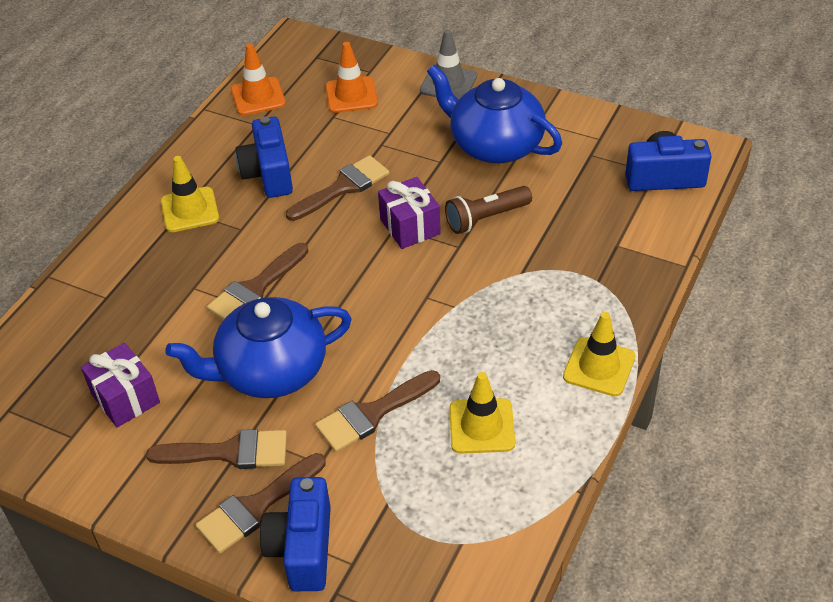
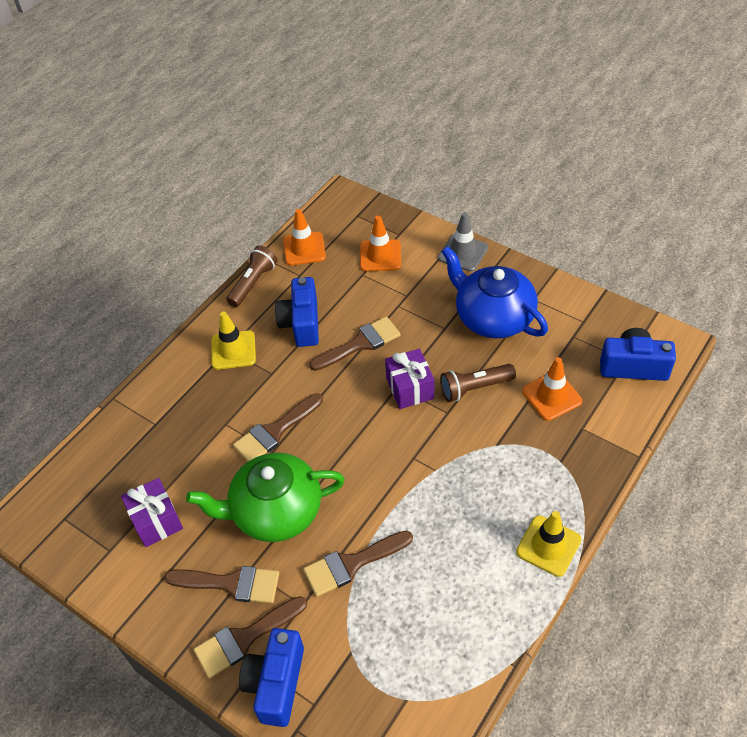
camera: 10 degrees right, 5 degrees up
blue teapot [165,297,352,398] -> green teapot [186,453,345,542]
yellow traffic cone [449,372,515,453] -> none
none -> brown flashlight [226,245,277,307]
none -> orange traffic cone [522,357,582,421]

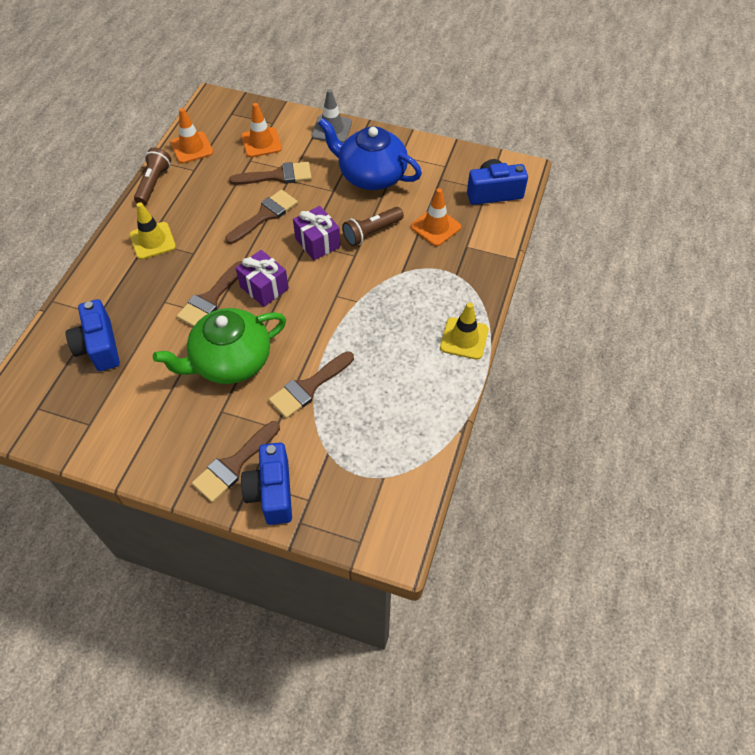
camera: 20 degrees left, 5 degrees up
purple gift [121,478,183,547] -> purple gift moved to [236,250,289,307]
brown brush [164,566,279,603] -> brown brush moved to [229,162,312,185]
blue camera [275,277,319,347] -> blue camera moved to [66,299,120,371]

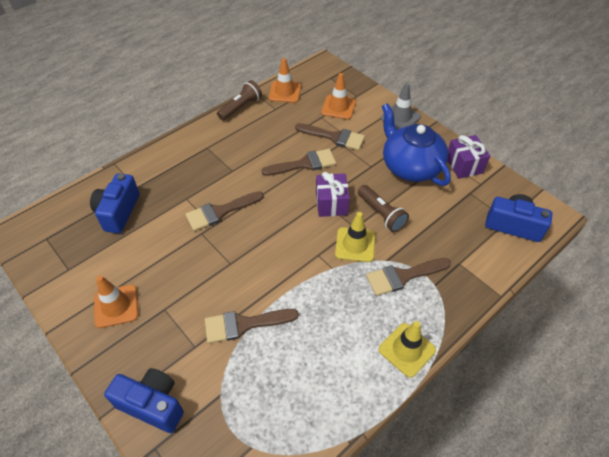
camera: 30 degrees right, 5 degrees down
yellow traffic cone [130,202,176,260] -> yellow traffic cone moved to [335,212,375,262]
green teapot [153,308,286,384] -> none
brown brush [192,421,280,503] -> brown brush moved to [366,258,451,296]
purple gift [236,250,289,307] -> purple gift moved to [448,135,490,179]
blue camera [241,442,292,525] -> blue camera turned 90 degrees clockwise [104,368,184,433]
brown flashlight [342,207,404,246] -> brown flashlight turned 120 degrees counterclockwise [358,185,409,232]
orange traffic cone [411,188,461,246] -> orange traffic cone moved to [94,276,138,328]

